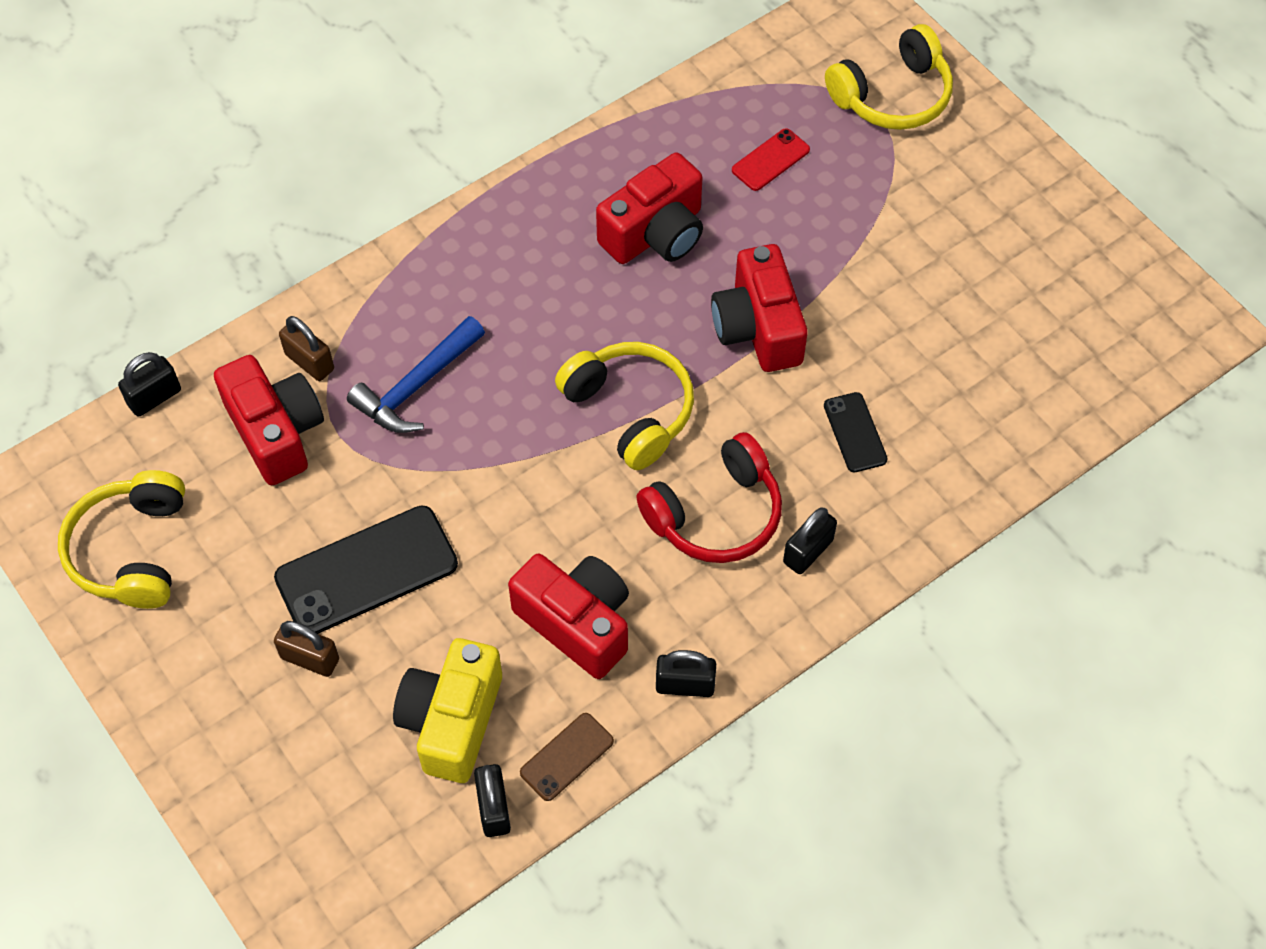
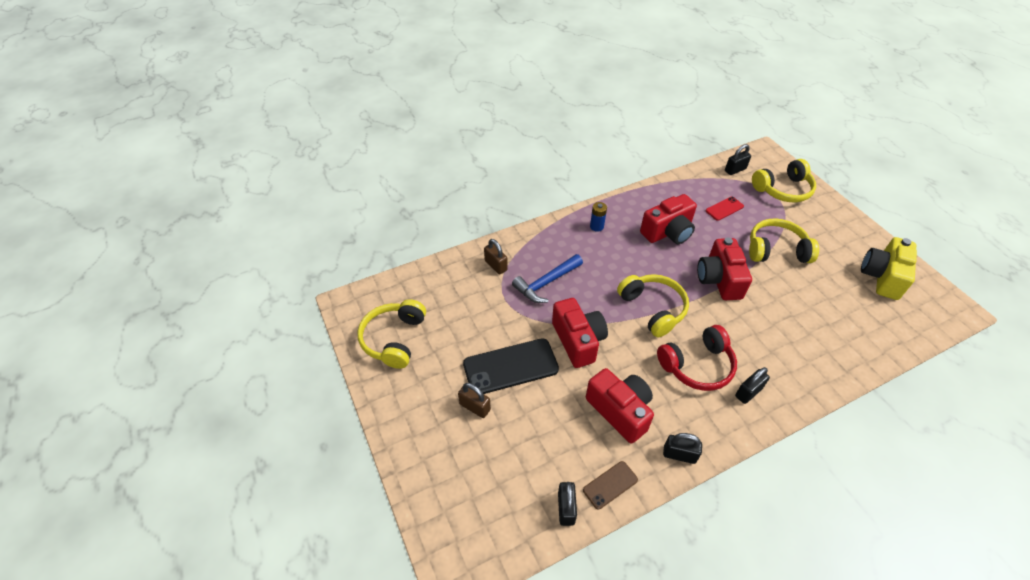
camera: 10 degrees right, 10 degrees down
black padlock [118,352,181,417] -> black padlock moved to [725,144,751,175]
red camera [214,355,324,485] -> red camera moved to [552,298,608,368]
yellow camera [393,638,502,783] -> yellow camera moved to [861,237,917,300]
black phone [824,392,888,473] -> none
none -> blue battery [590,202,607,232]
none -> yellow headphones [749,218,819,263]

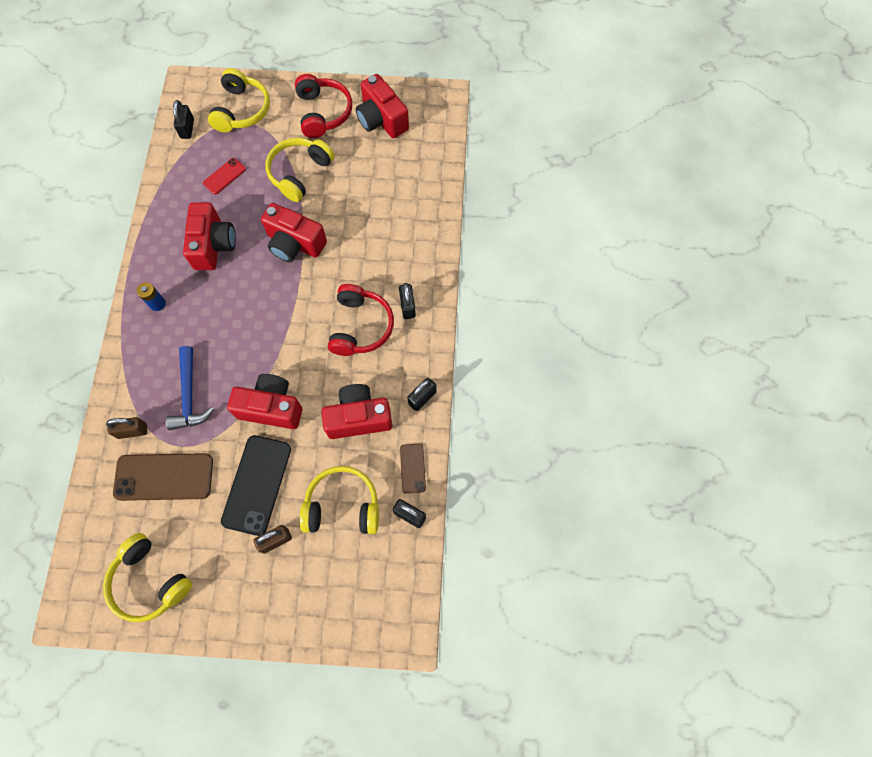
camera: 60 degrees left, 20 degrees up
yellow headphones [617,274,689,337] -> yellow headphones moved to [299,466,379,534]
red phone [706,197,744,221] -> red phone turned 45 degrees clockwise [203,158,246,194]
yellow camera [861,237,917,300] -> red camera [356,74,409,138]
none -> brown phone [113,453,213,501]
none -> red headphones [295,74,352,138]

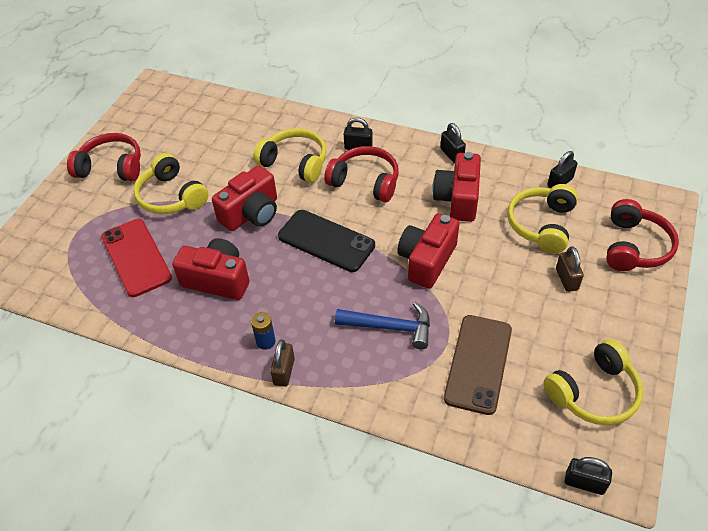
camera: 70 degrees left, 20 degrees down
brown padlock [106,417,147,439] -> brown padlock moved to [270,340,295,387]
black padlock [173,100,194,139] -> black padlock moved to [565,457,612,495]
red phone [203,158,246,194] -> red phone [101,219,172,297], size x1.92
yellow headphones [208,68,270,133] -> yellow headphones moved to [253,128,327,183]
black phone [221,435,291,536] -> black phone moved to [278,210,375,272]
red camera [356,74,409,138] -> none
brown phone [400,444,426,494] -> none
none -> red headphones [606,199,679,271]

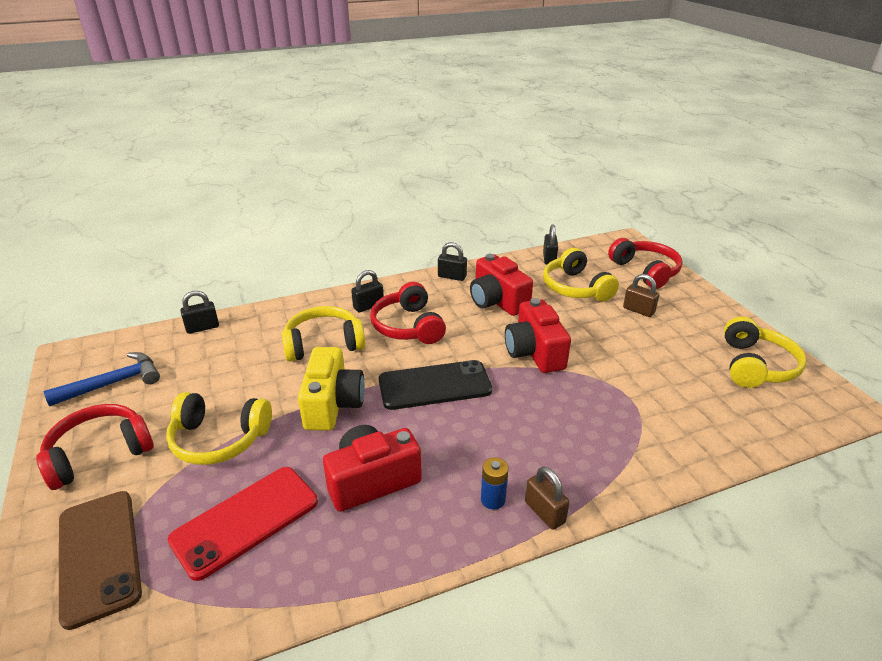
camera: 45 degrees left, 15 degrees down
red phone [101,219,172,297] -> red phone turned 60 degrees counterclockwise [168,467,318,581]
red camera [212,165,277,231] -> yellow camera [298,347,365,431]
red headphones [324,146,399,202] -> red headphones turned 90 degrees counterclockwise [370,282,446,344]
blue hammer [335,302,430,349] -> blue hammer moved to [44,352,160,406]
brown phone [444,315,512,415] -> brown phone moved to [59,491,142,630]
black padlock [565,457,612,495] -> black padlock moved to [180,291,219,334]

